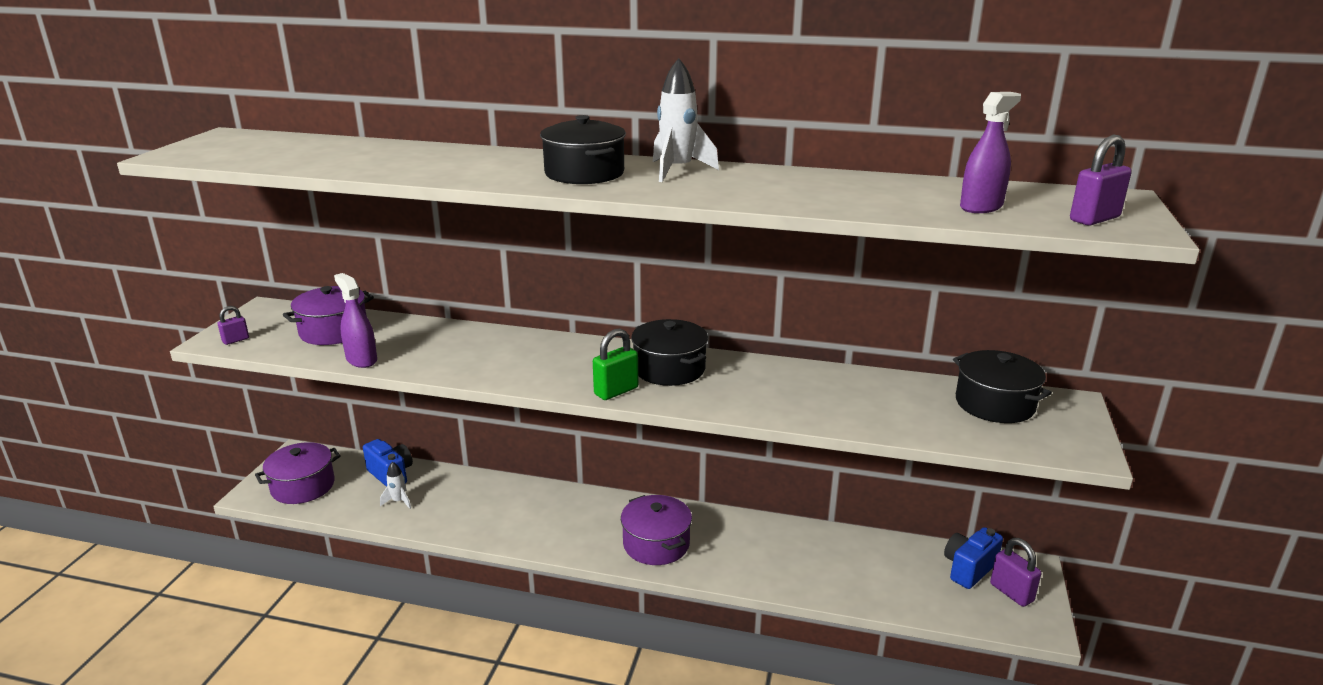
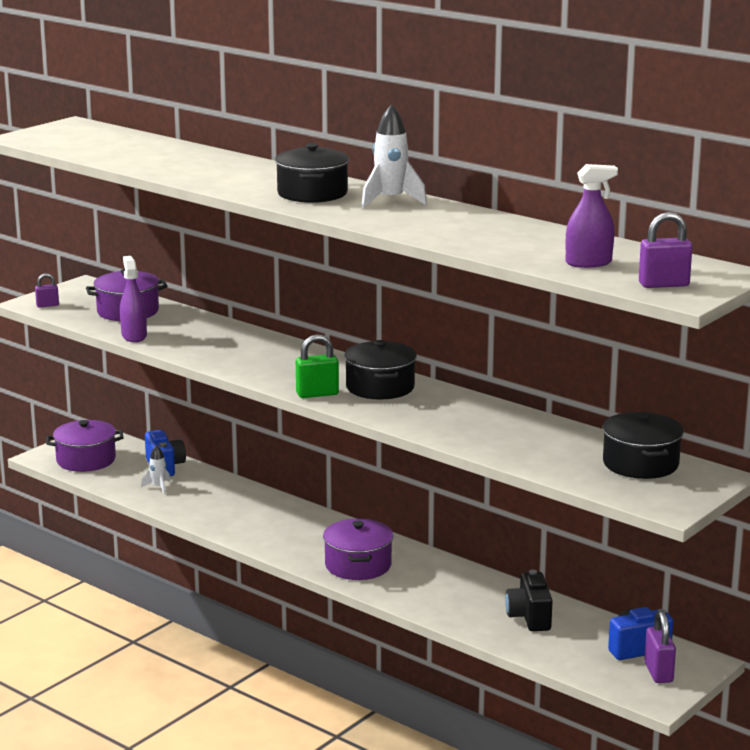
camera: 25 degrees right, 5 degrees down
none -> black camera [505,570,553,631]

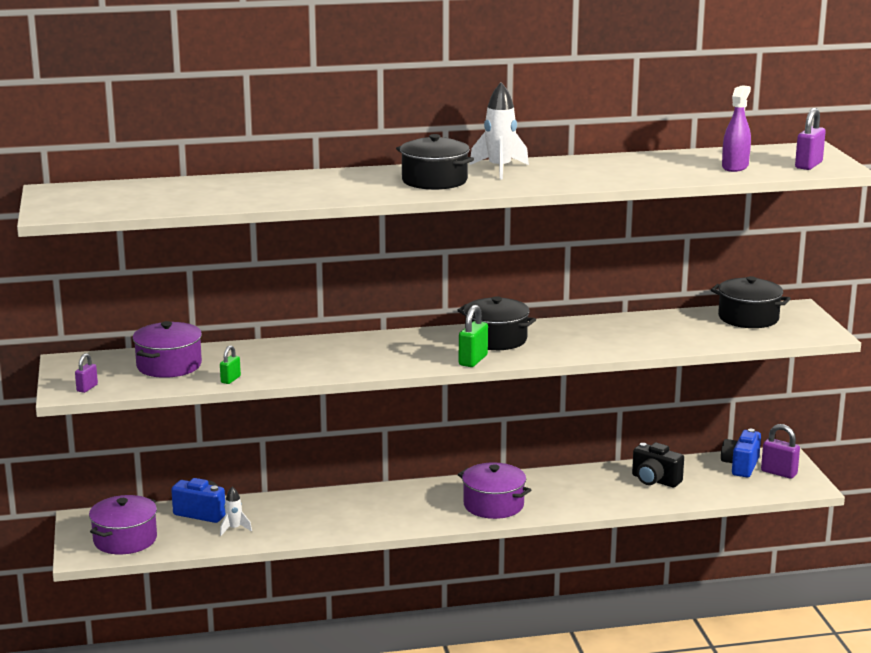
camera: 50 degrees left, 0 degrees up
purple spray bottle [120,256,147,342] -> green padlock [220,345,241,384]

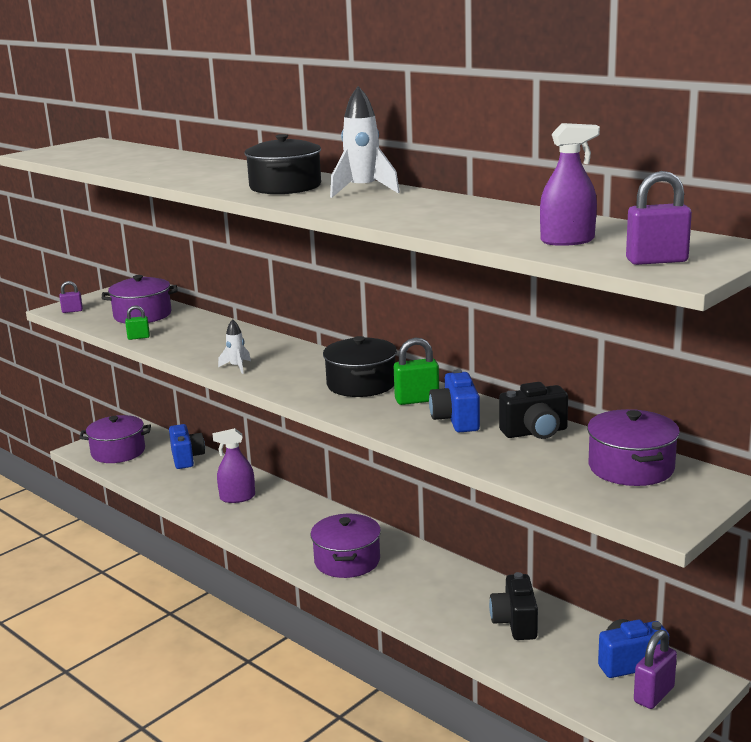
camera: 55 degrees right, 0 degrees up
white rocket [220,486,252,536] -> white rocket moved to [218,319,251,374]
green padlock [459,305,488,367] -> green padlock moved to [394,338,439,405]
black pot [711,276,791,328] -> purple pot [587,409,680,486]
purple padlock [761,424,800,479] -> purple padlock turned 45 degrees clockwise [634,630,677,709]
none -> purple spray bottle [212,428,255,503]
none -> blue camera [429,369,480,432]
none -> black camera [499,382,568,439]

